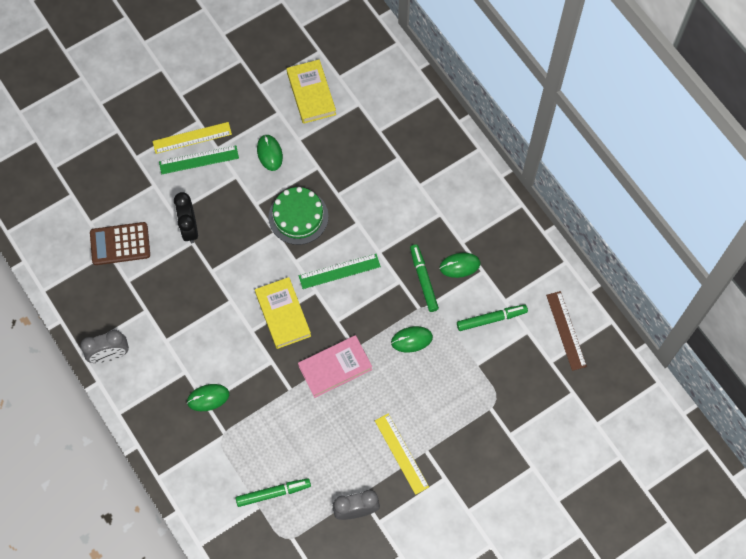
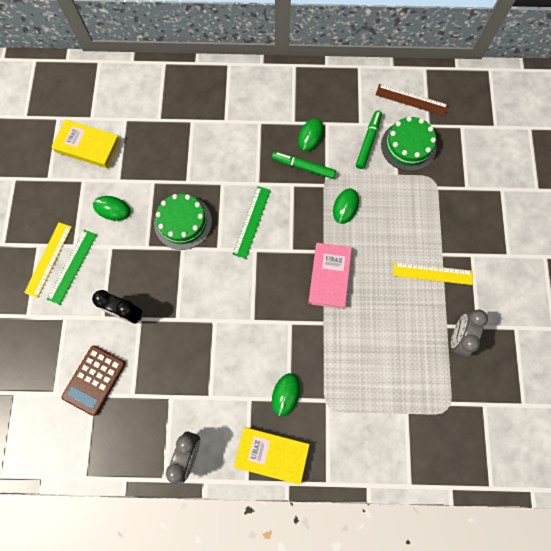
camera: 55 degrees left, 5 degrees up
green marker [236,478,311,507] -> none
yellow book [255,277,311,349] -> yellow book moved to [234,427,310,485]
none -> green cake [381,116,437,171]

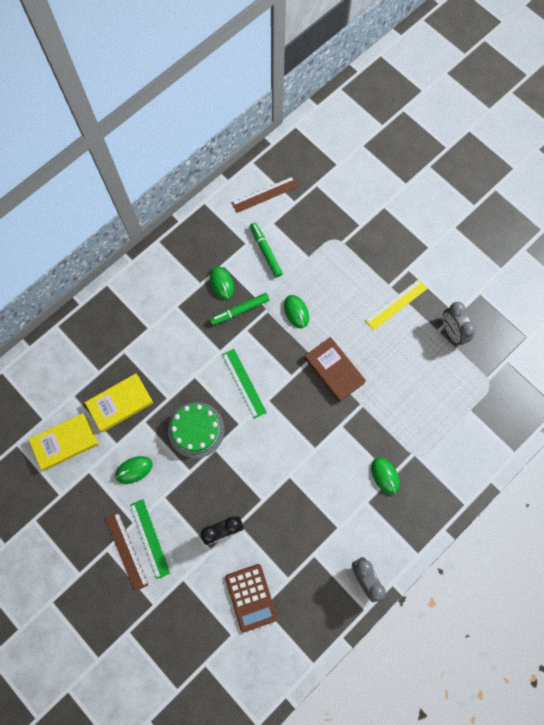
camera: 45 degrees left, 0 degrees up
yellow ruler [24,222,72,298] -> brown ruler [105,512,148,592]
yellow book [234,427,310,485] -> yellow book moved to [85,374,153,432]
pink book [308,243,352,309] -> brown book [304,337,366,402]
green cake [381,116,437,171] -> none

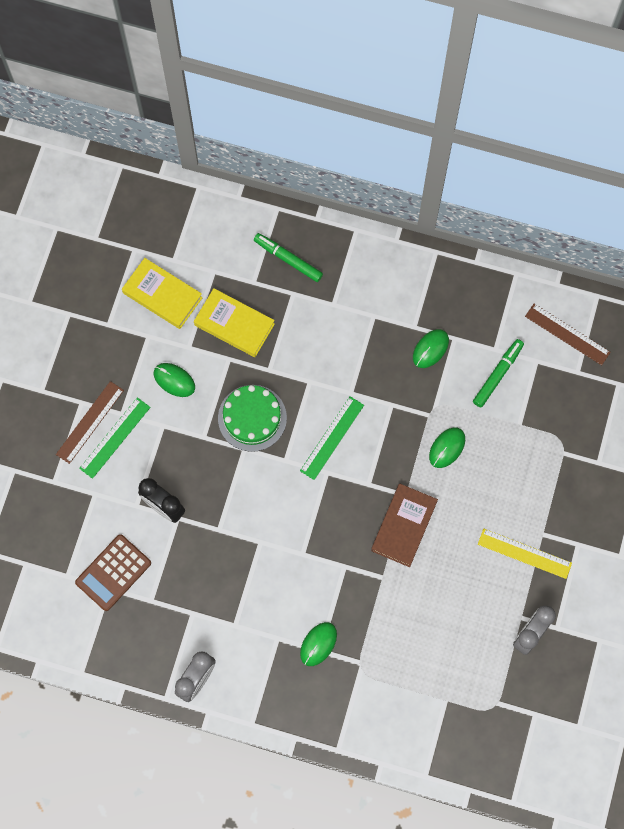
camera: 60 degrees right, 0 degrees up
green marker [210,293,270,325] -> green marker moved to [254,233,323,282]

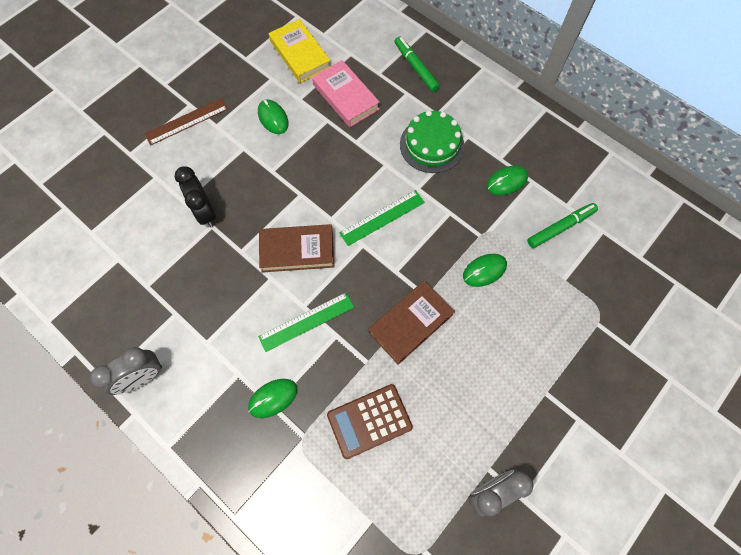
camera: 25 degrees right, 5 degrees down
brown calculator [75,534,151,611] -> brown calculator moved to [327,384,413,459]
green ruler [79,397,151,479] -> green ruler moved to [258,293,354,352]
yellow book [194,288,275,357] -> pink book [312,60,380,127]
green cake [218,385,287,452] -> green cake moved to [400,110,464,173]
yellow ruler [478,529,572,579] -> none
brown ruler [525,304,611,365] -> none
none -> brown book [259,224,334,272]

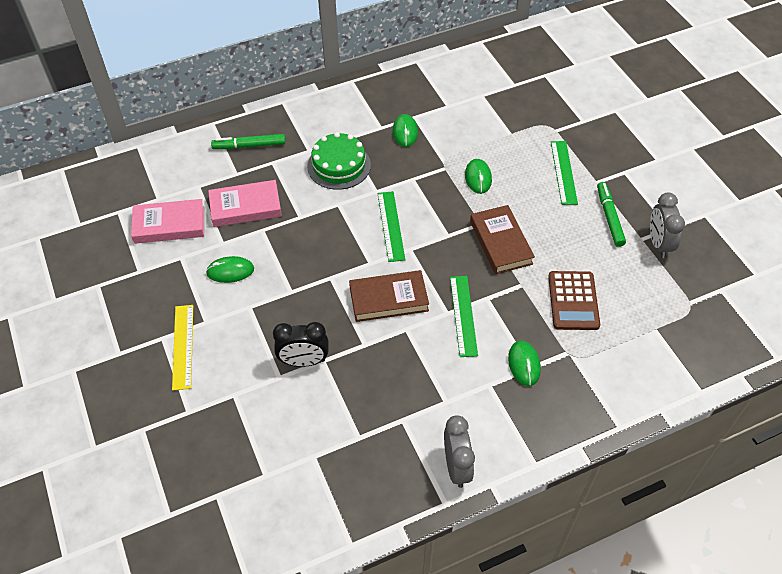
camera: 65 degrees left, 15 degrees down
brown ruler [144,98,228,145] -> yellow ruler [172,305,193,391]
brown book [259,224,334,272] -> brown book turned 60 degrees clockwise [349,270,429,322]
yellow book [269,19,330,83] -> pink book [131,199,204,244]
green marker [527,203,598,248] -> green marker moved to [597,182,626,247]
none -> green ruler [551,141,578,205]

